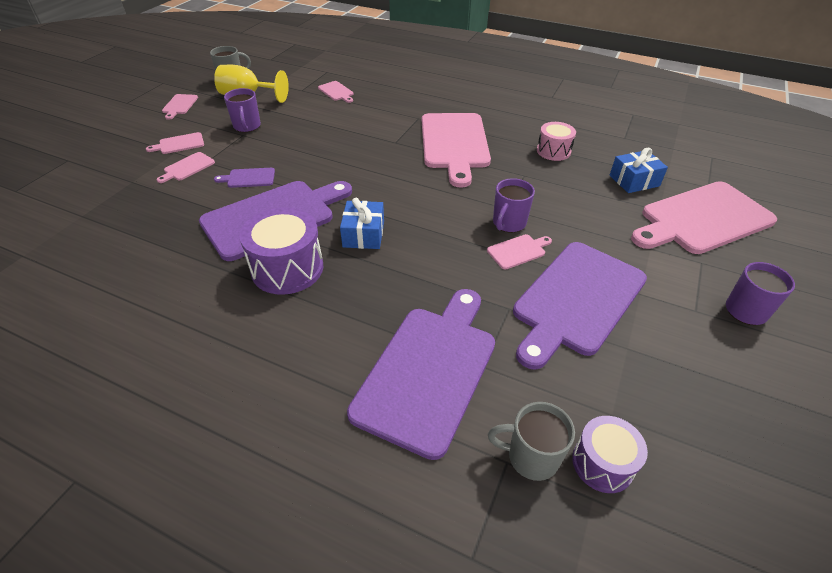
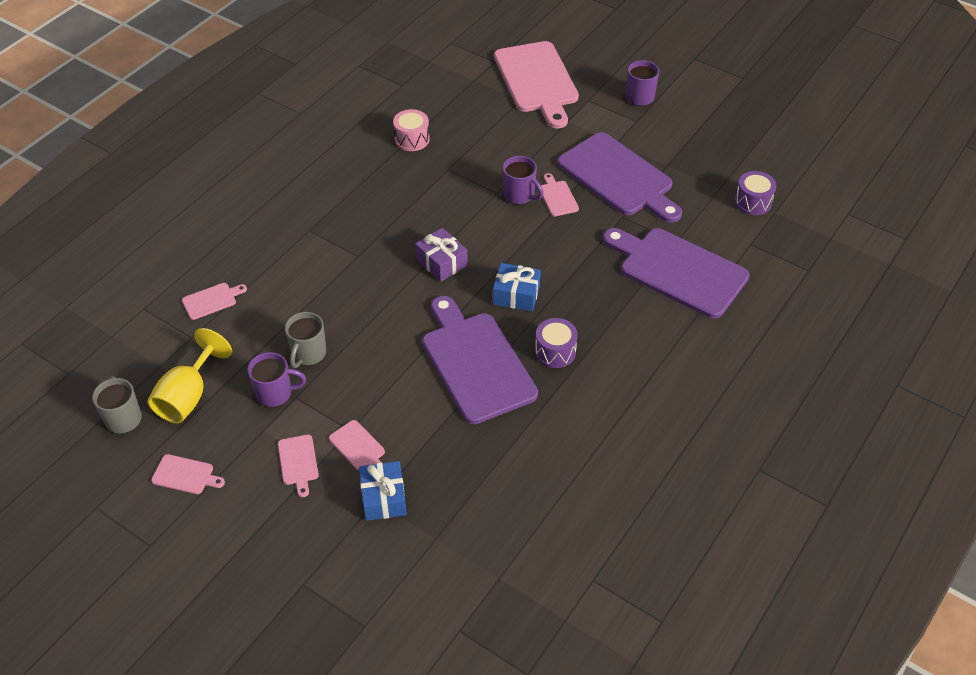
camera: 80 degrees left, 5 degrees up
purple cutting board [214,168,275,188] -> none
purple drum [239,207,323,295] -> purple drum [535,318,578,368], size x0.62
pink cutting board [422,113,491,188] -> none
grey mug [488,402,575,481] -> grey mug moved to [285,312,326,368]
blue gift [610,148,668,193] -> blue gift moved to [359,461,407,521]
none -> purple gift [415,228,468,282]

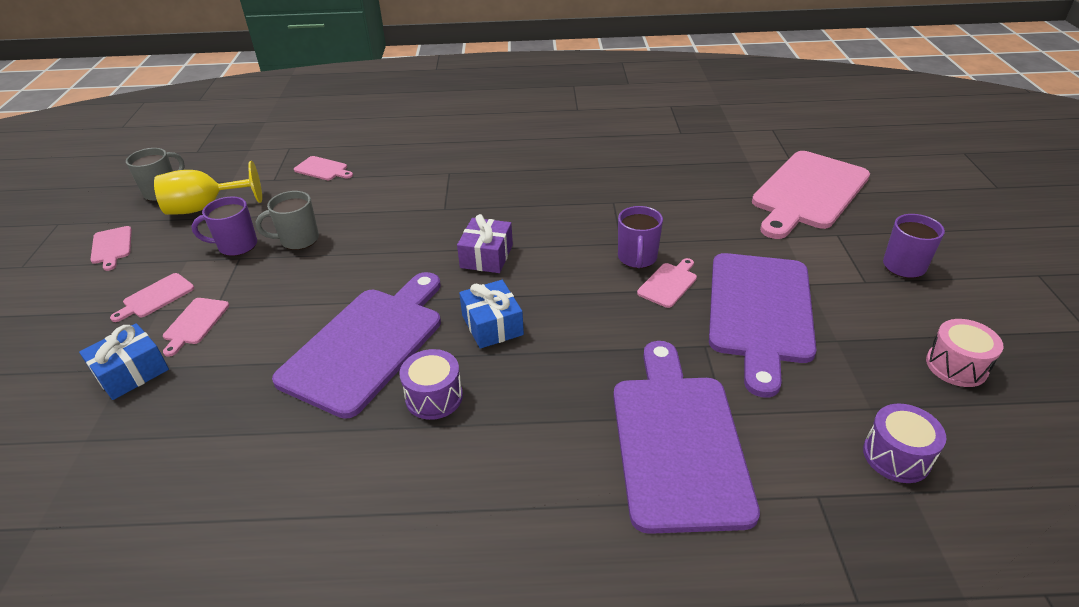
camera: 55 degrees right, 10 degrees down
purple mug [248,352,306,407] -> purple mug turned 120 degrees clockwise [192,196,257,256]
pink drum [393,109,430,151] -> pink drum moved to [926,319,1004,387]

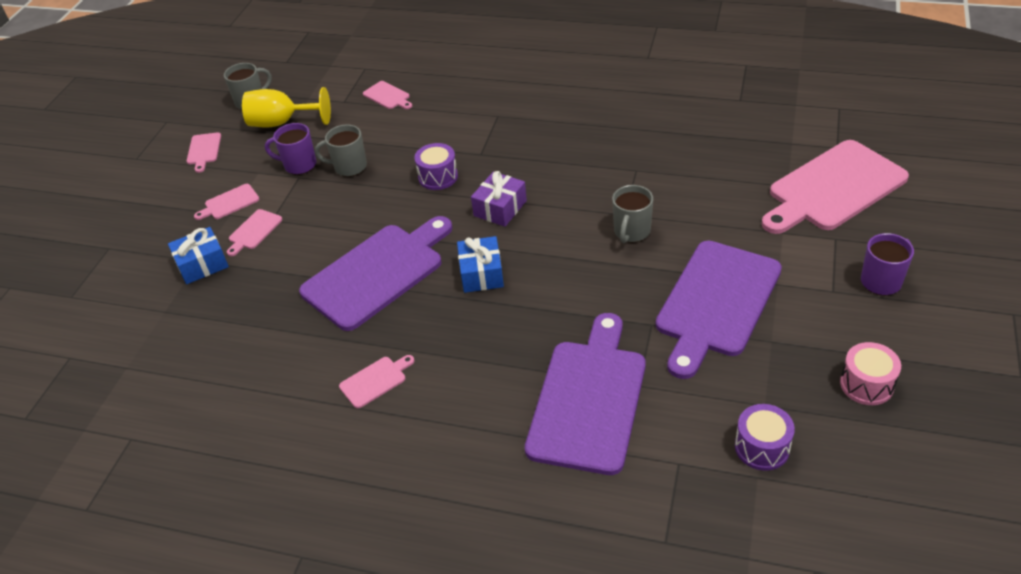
camera: 20 degrees right, 5 degrees up
purple drum [399,349,463,420] -> purple drum moved to [414,143,458,190]
purple mug [618,206,663,268] -> grey mug [612,185,653,243]
pink cutting board [637,258,697,308] -> pink cutting board moved to [339,355,414,408]

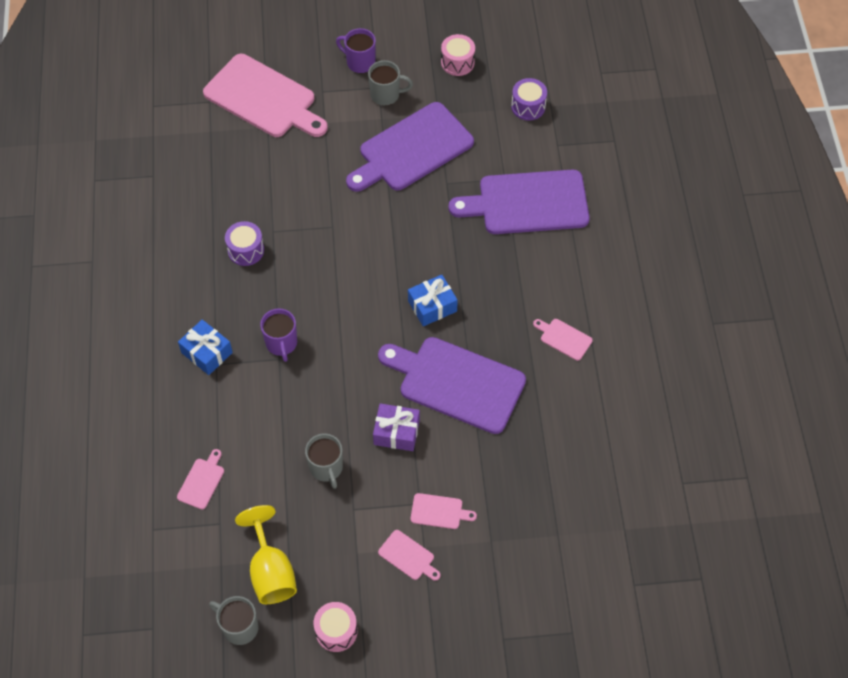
camera: 115 degrees left, 15 degrees up
blue gift [168,227,229,284] -> blue gift moved to [178,319,233,375]
pink cutting board [187,132,221,173] -> pink drum [314,602,358,652]
purple mug [265,123,316,175] -> purple mug moved to [260,308,297,362]
purple drum [414,143,458,190] -> purple drum moved to [225,221,264,266]
purple gift [471,171,527,227] -> purple gift moved to [373,403,420,451]
grey mug [612,185,653,243] -> grey mug moved to [368,60,413,106]
purple cutting board [656,241,782,379] -> purple cutting board turned 135 degrees clockwise [346,102,474,192]

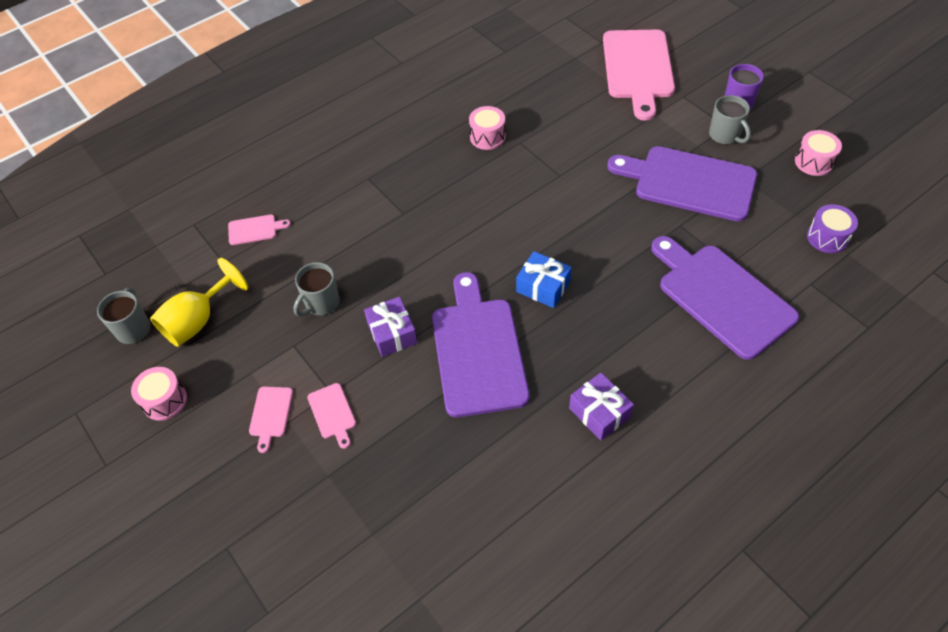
camera: 60 degrees right, 5 degrees down
blue gift [178,319,233,375] -> none
purple drum [225,221,264,266] -> pink drum [469,106,505,150]
purple mug [260,308,297,362] -> none
pink cutting board [533,319,593,361] -> purple gift [569,373,634,440]

